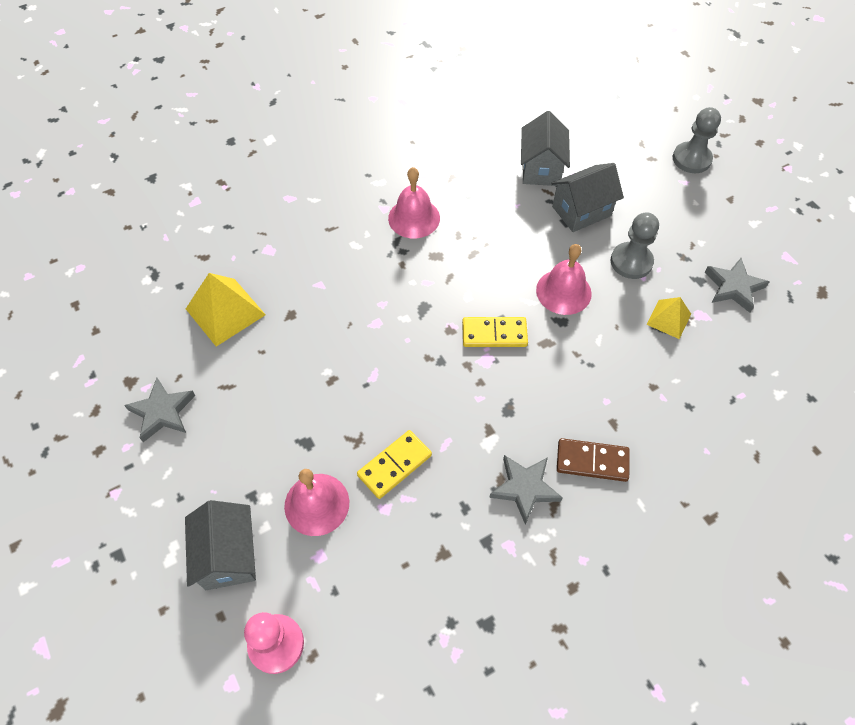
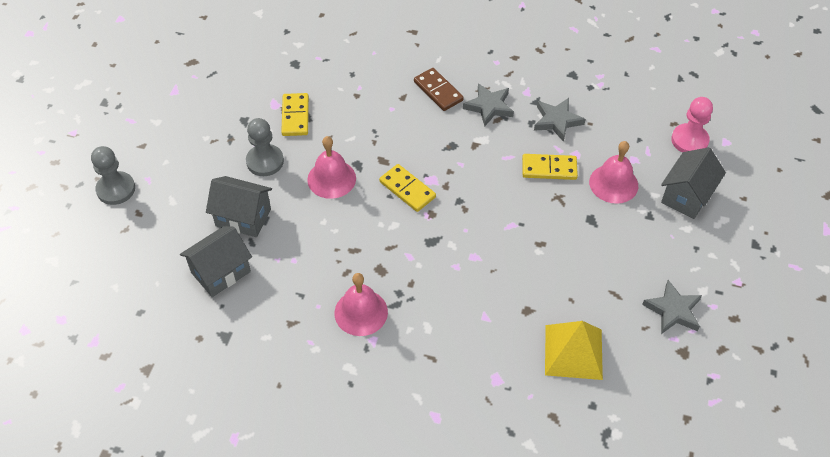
camera: 135 degrees left, 5 degrees down
yellow pyramid [647,297,691,339] -> yellow domino [281,93,309,136]
grey star [705,258,769,313] -> grey star moved to [534,98,586,142]

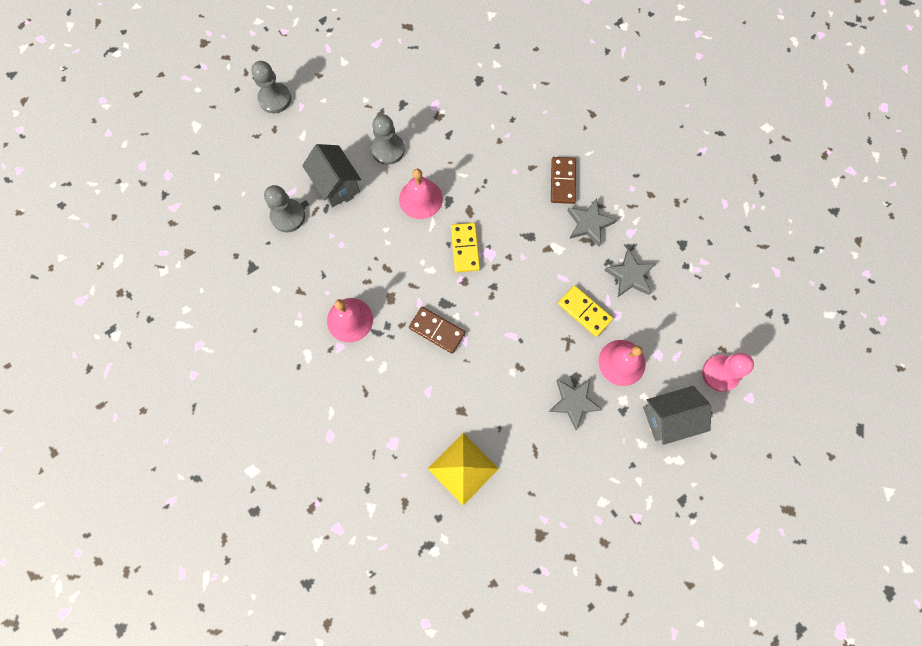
camera: 40 degrees right, 20 degrees up
grey house [180,226,252,297] -> grey pawn [264,185,305,232]
yellow domino [281,93,309,136] -> none
grey star [642,280,702,334] -> grey star moved to [548,379,603,430]
none -> brown domino [409,307,465,354]

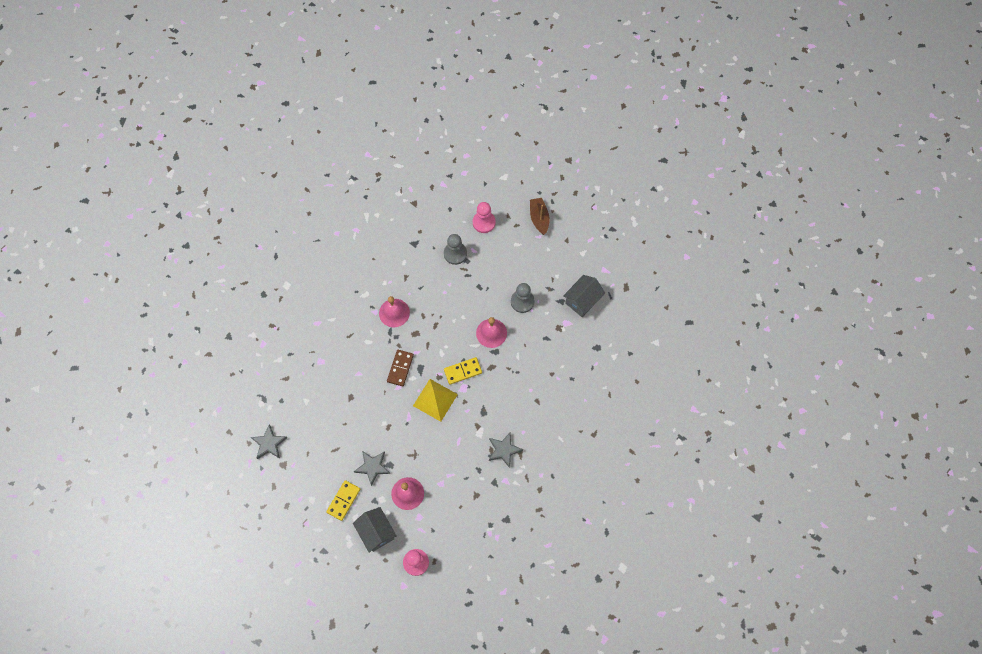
camera: 75 degrees right, 5 degrees down
grey pawn [251,61,291,113] -> brown boat [530,198,550,235]
grey house [302,144,361,207] -> grey house moved to [563,275,605,317]
yellow pyramid [428,433,499,506] -> yellow pyramid moved to [413,379,458,422]
brown domino [551,157,576,204] -> none
yellow domino [558,285,613,337] -> yellow domino moved to [326,480,360,521]
grey star [604,249,655,297] -> grey star moved to [251,425,287,459]
none -> pink pawn [473,202,496,233]

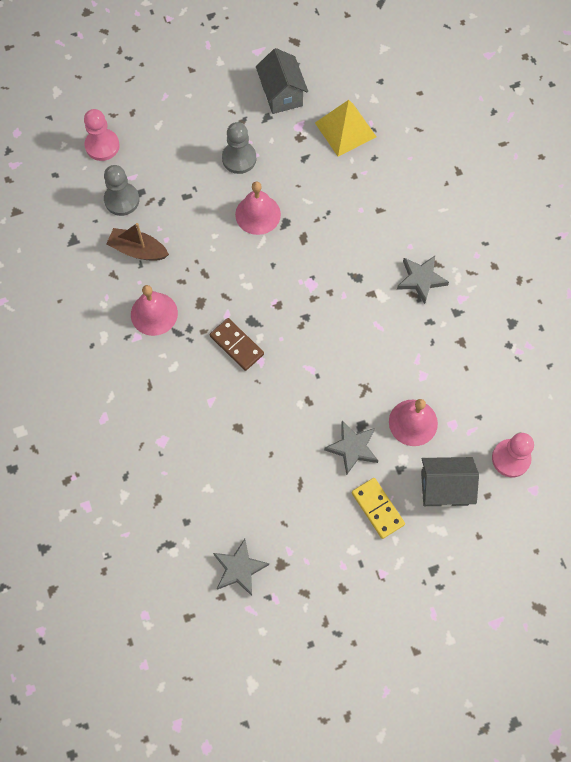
camera: 60 degrees left, 0 degrees up
yellow pyramid [413,379,458,422] -> yellow pyramid moved to [315,100,376,156]
yellow domino [444,357,482,385] -> none
brown boat [530,198,550,235] -> brown boat moved to [106,223,169,260]

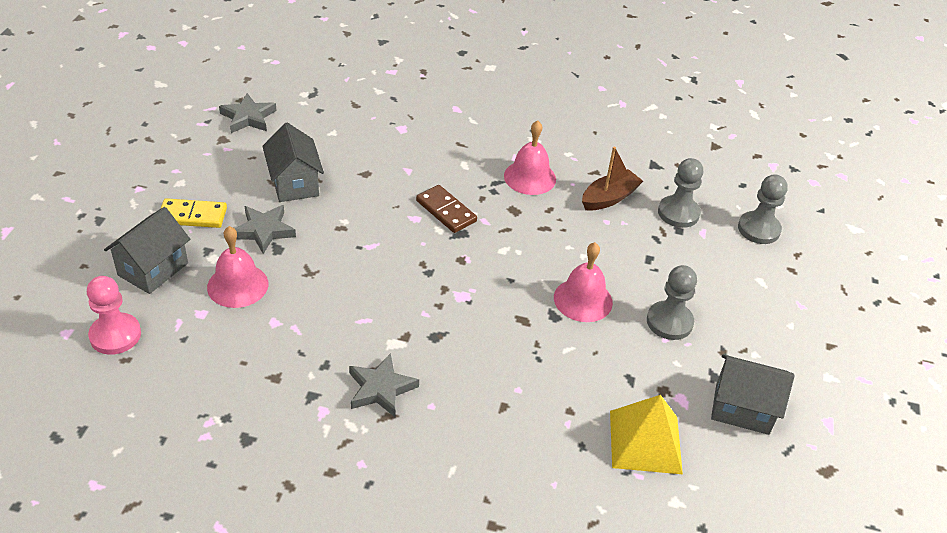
camera: 120 degrees right, 25 degrees down
pink pawn [84,109,120,161] -> grey pawn [738,174,788,244]
brown domino [210,318,264,371] -> brown domino turned 60 degrees clockwise [416,185,477,233]
none -> grey house [262,123,324,202]

